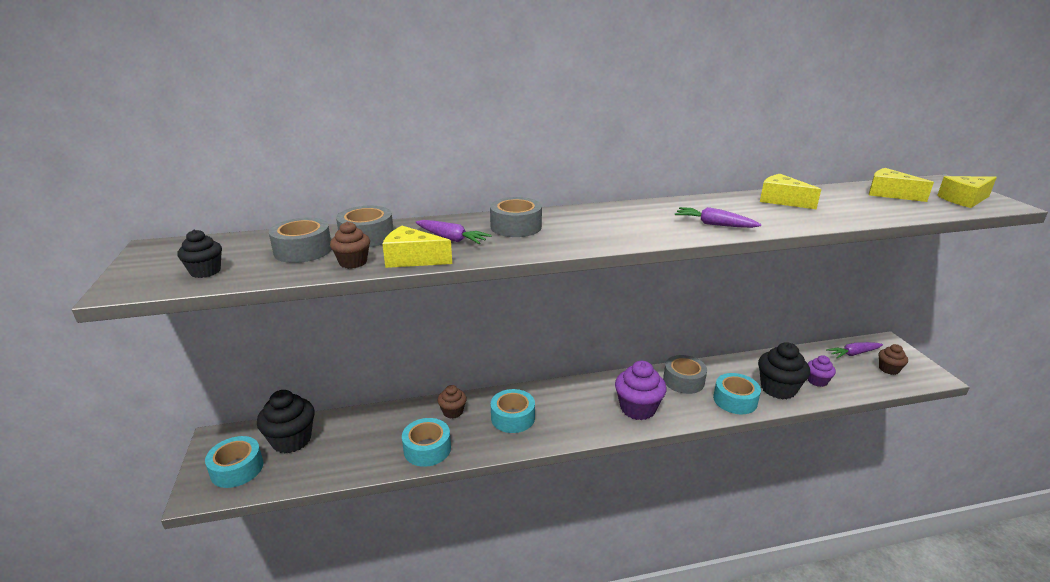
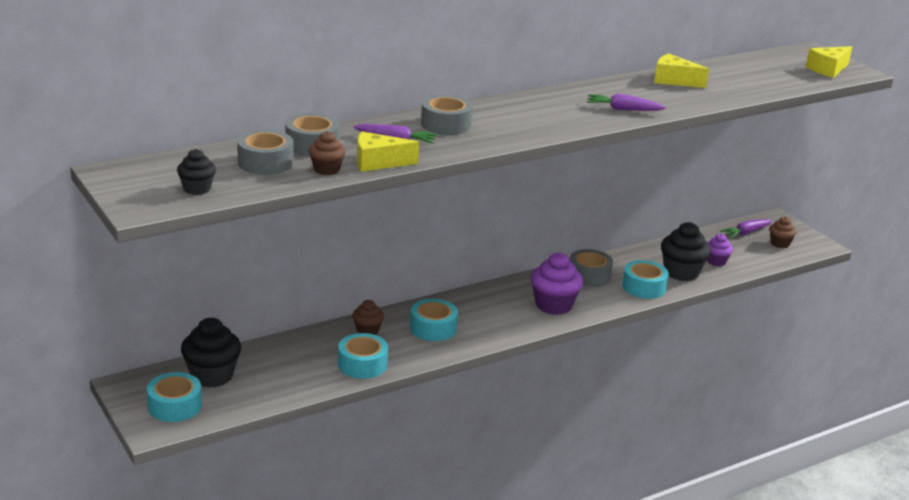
camera: 20 degrees left, 0 degrees up
yellow cheese [869,168,934,202] -> none

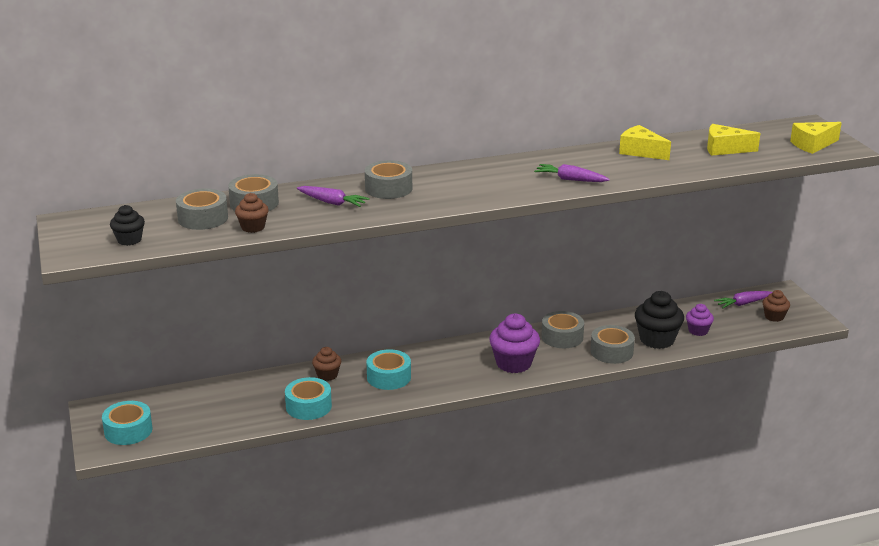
camera: 15 degrees right, 0 degrees up
black cupcake [181,318,241,388] -> none
yellow cheese [357,131,419,172] -> yellow cheese moved to [707,124,760,156]
turquoise tape [622,260,669,299] -> grey tape [590,325,635,364]

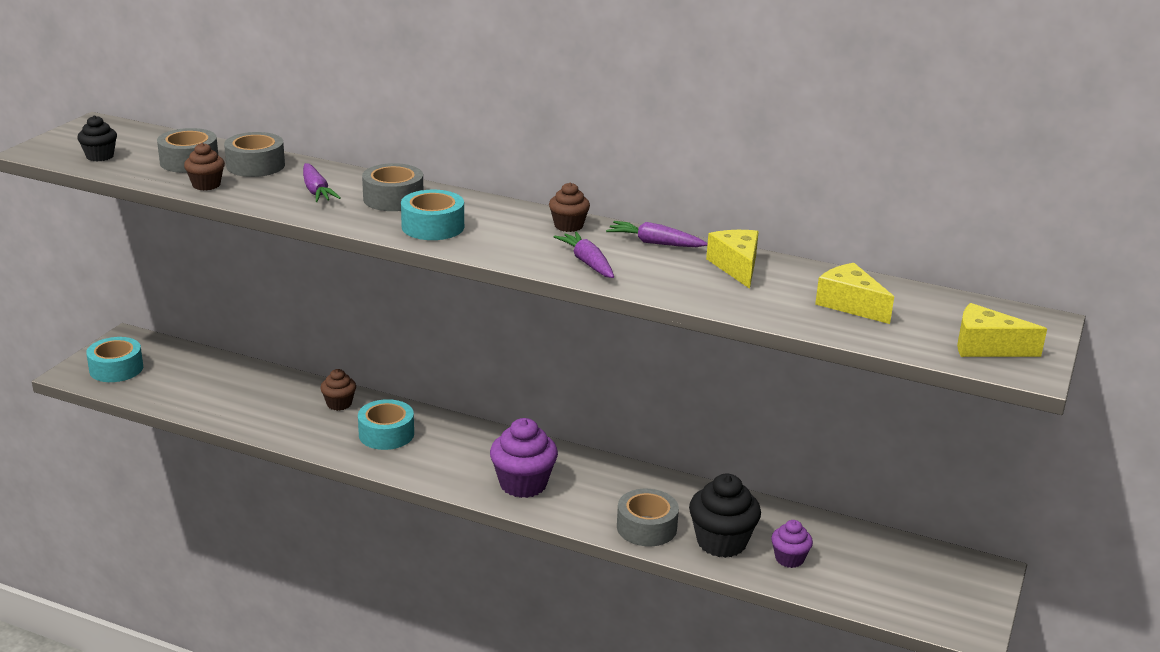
camera: 40 degrees right, 0 degrees up
turquoise tape [285,377,332,420] -> turquoise tape moved to [401,189,464,240]
grey tape [541,311,584,348] -> none
purple carrot [714,291,772,308] -> purple carrot moved to [606,221,708,247]
brown cupcake [763,290,790,322] -> brown cupcake moved to [549,182,590,232]

